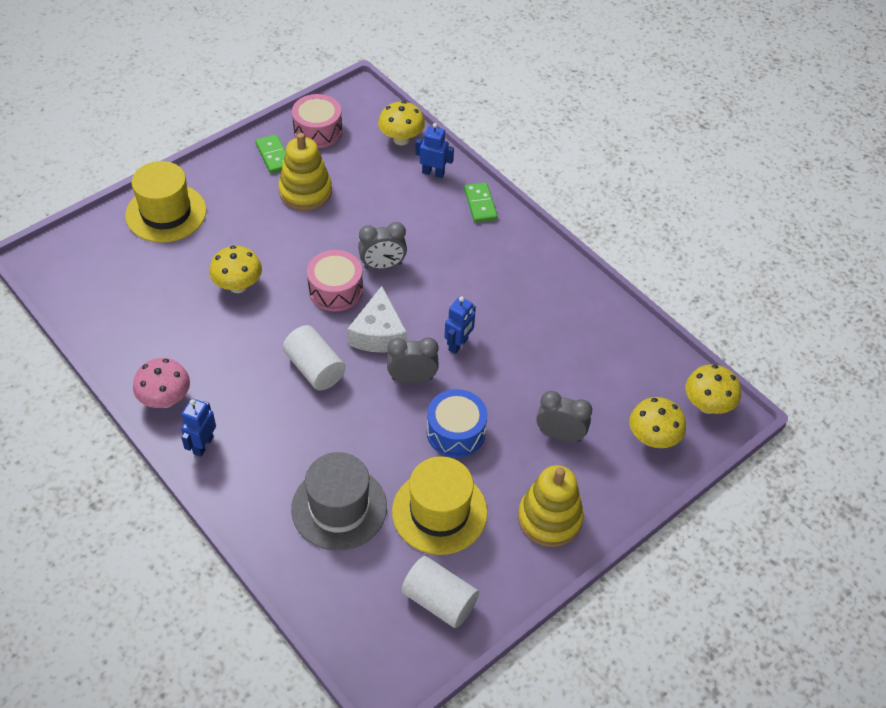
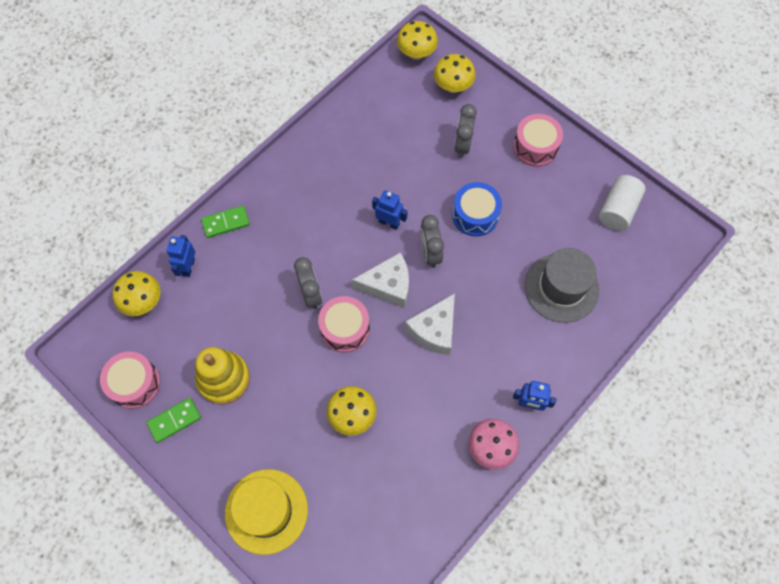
camera: 95 degrees left, 15 degrees up
white cylinder [283,325,345,390] -> white cheese [405,293,455,355]
yellow hat [392,456,488,555] -> none
yellow stacking toy [518,465,584,547] -> pink drum [513,114,563,167]

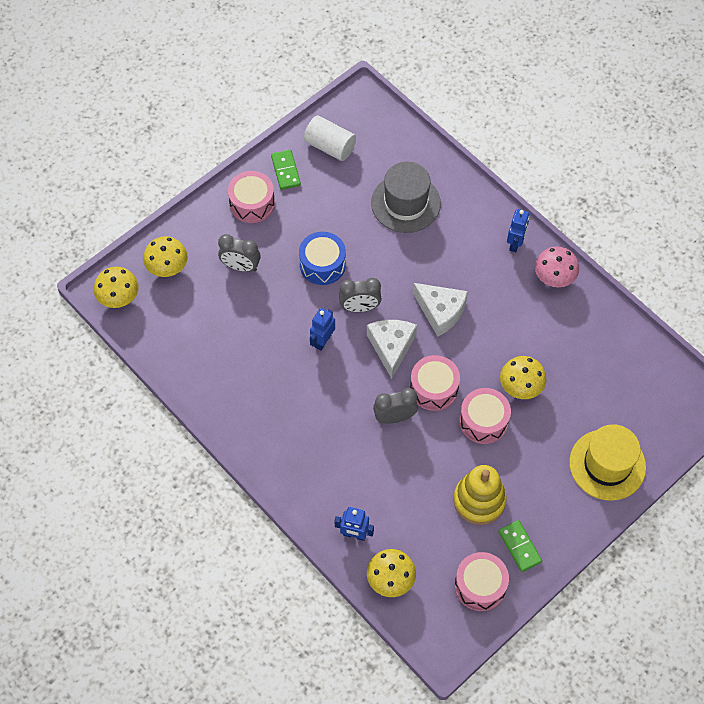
camera: 85 degrees left, 5 degrees down
green domino [201,206,250,238] -> green domino moved to [271,150,301,190]
none -> pink drum [459,388,511,444]

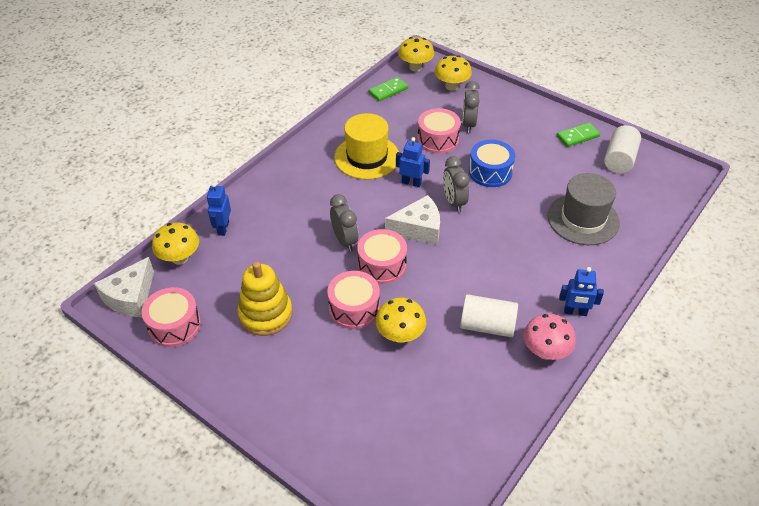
camera: 80 degrees right, 15 degrees down
pink drum [228,171,275,223] -> pink drum moved to [417,108,461,154]
white cheese [413,283,468,337] -> white cheese moved to [94,257,154,317]
green domino [498,520,542,572] -> green domino moved to [369,77,408,101]
yellow hat [569,424,646,501] -> yellow hat moved to [334,113,399,179]
none -> white cylinder [460,294,518,337]

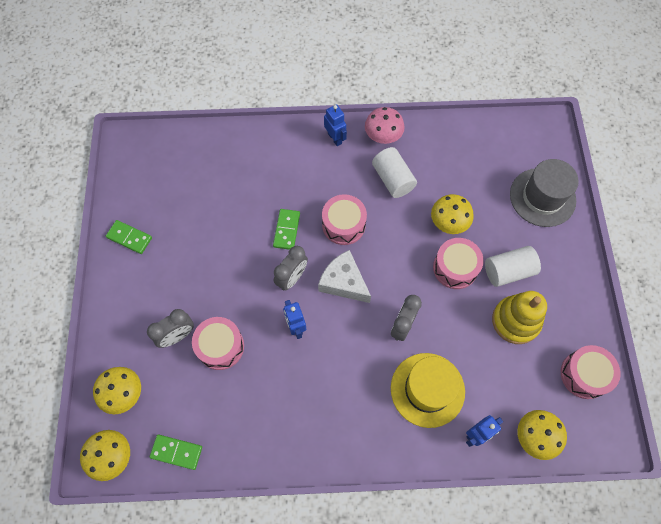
camera: 130 degrees left, 20 degrees up
white cheese [94,257,154,317] -> none
yellow hat [334,113,399,179] -> yellow hat moved to [391,353,465,428]
pink drum [357,229,407,284] -> pink drum moved to [322,194,367,245]
blue drum [469,140,515,187] -> none
grey hat [548,173,620,245] -> grey hat moved to [510,159,579,227]
white cylinder [604,125,641,174] -> white cylinder moved to [485,246,541,287]
none -> green domino [273,209,300,250]

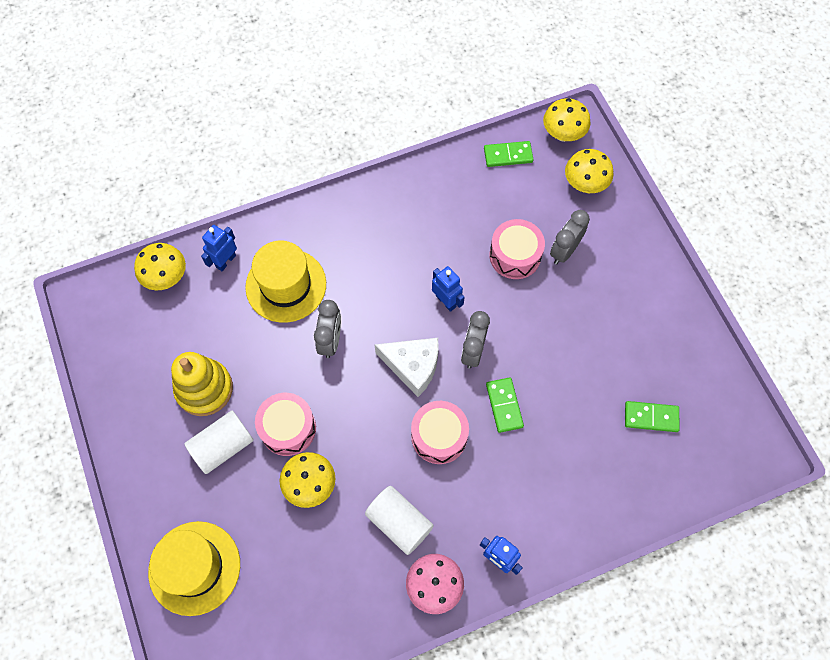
camera: 160 degrees right, 0 degrees up
green domino [106,220,152,254] -> green domino moved to [625,401,680,432]
grey hat [510,159,579,227] -> yellow hat [148,521,240,616]
pink drum [561,345,621,399] -> none

